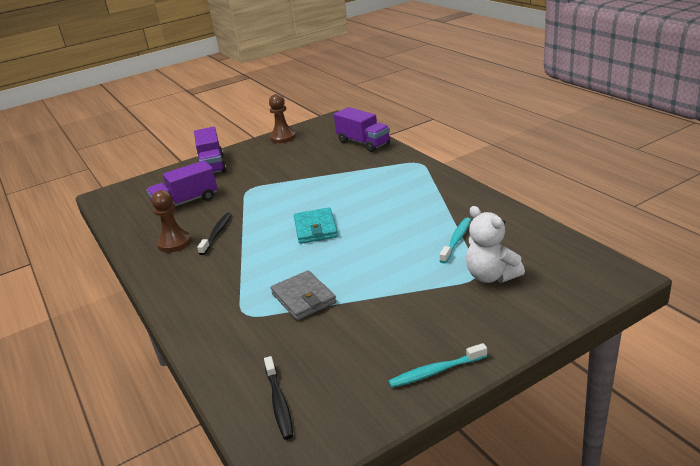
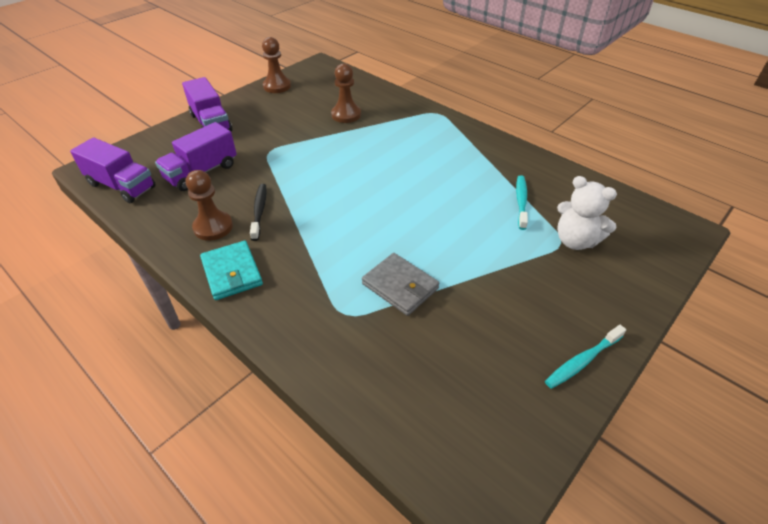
camera: 20 degrees left, 15 degrees up
black toothbrush [264,356,293,440] -> none
turquoise wallet [294,207,338,244] -> turquoise wallet moved to [200,241,263,300]
purple truck [334,107,390,152] -> purple truck moved to [70,137,156,203]
none -> brown pawn [331,63,361,123]

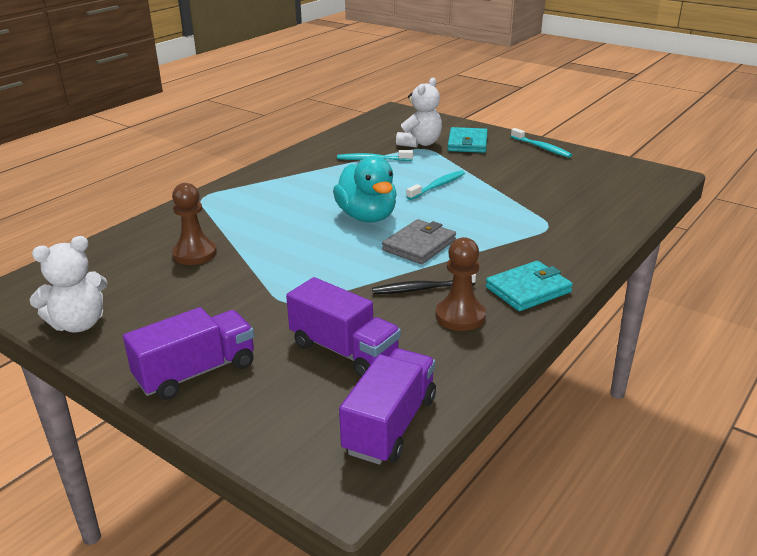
camera: 95 degrees left, 15 degrees down
brown pawn [262,37,291,93] -> white teddy bear [30,236,108,332]
grey wallet [362,253,439,316] -> grey wallet moved to [382,219,456,264]
none -> turquoise duck [333,156,397,223]
none -> turquoise toothbrush [406,170,465,200]
none -> turquoise wallet [447,127,488,153]

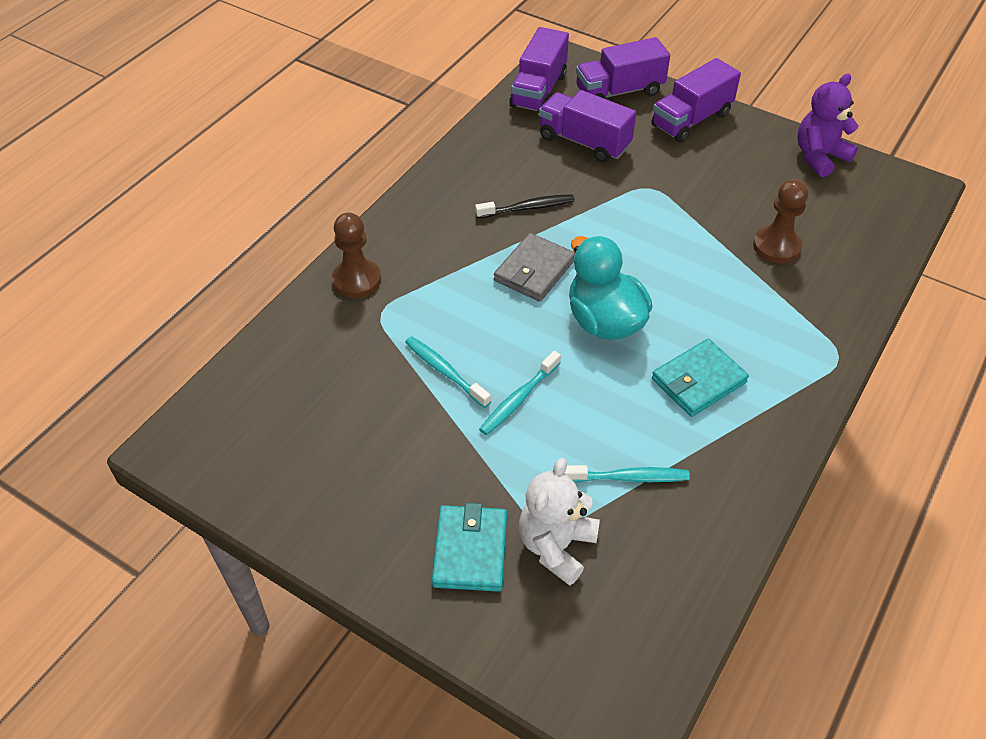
camera: 175 degrees right, 20 degrees up
white teddy bear [30,236,108,332] -> purple teddy bear [798,74,859,177]
brown pawn [435,237,486,331] -> brown pawn moved to [332,213,381,298]
turquoise wallet [485,261,573,311] -> turquoise wallet moved to [652,339,749,417]
turquoise toothbrush [511,128,572,158] -> turquoise toothbrush moved to [405,336,491,408]
none -> purple truck [576,37,670,99]

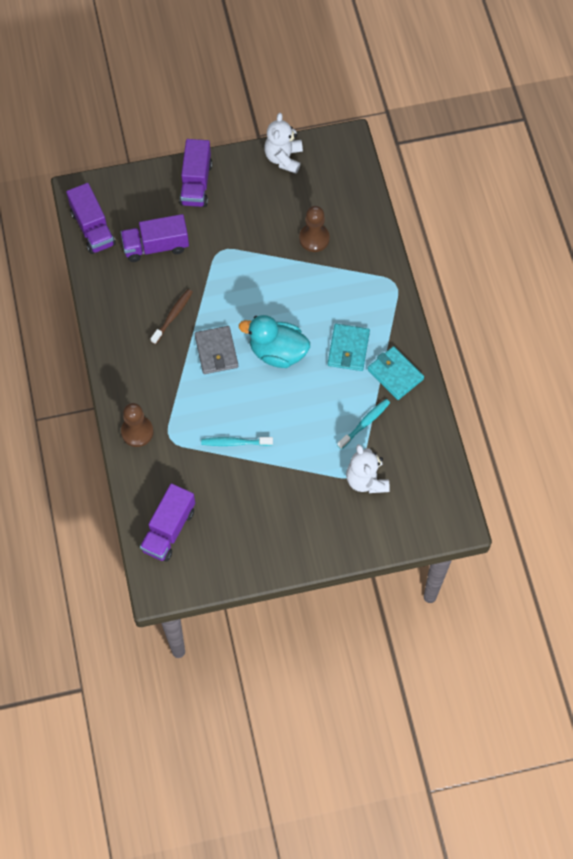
camera: 45 degrees left, 15 degrees up
turquoise wallet [432,503,507,592] -> turquoise wallet moved to [368,346,424,400]
black toothbrush [475,194,575,218] -> brown toothbrush [151,289,193,344]
turquoise toothbrush [479,351,561,435] -> none
purple truck [576,37,670,99] -> purple truck moved to [140,483,195,562]
purple teddy bear [798,74,859,177] -> white teddy bear [264,113,303,174]

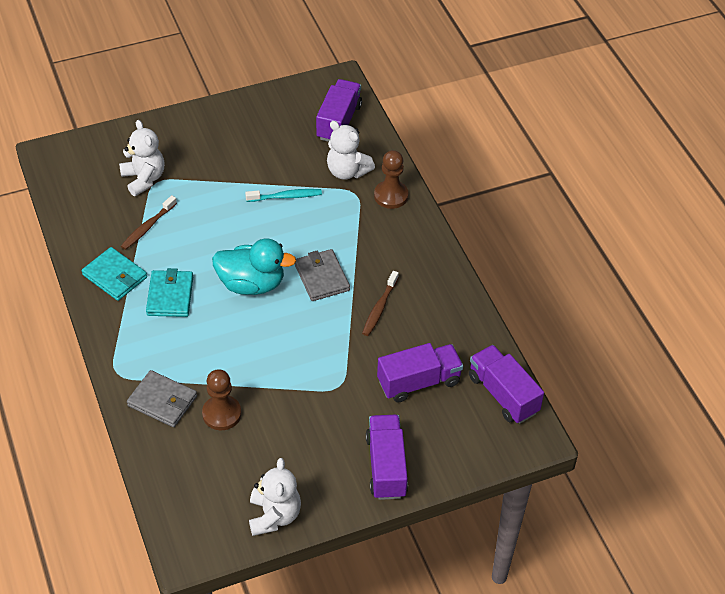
camera: 170 degrees right, 15 degrees down
turquoise toothbrush [337,399,390,449] -> brown toothbrush [121,195,177,250]
none -> grey wallet [127,370,197,427]
none -> white teddy bear [327,121,375,180]

